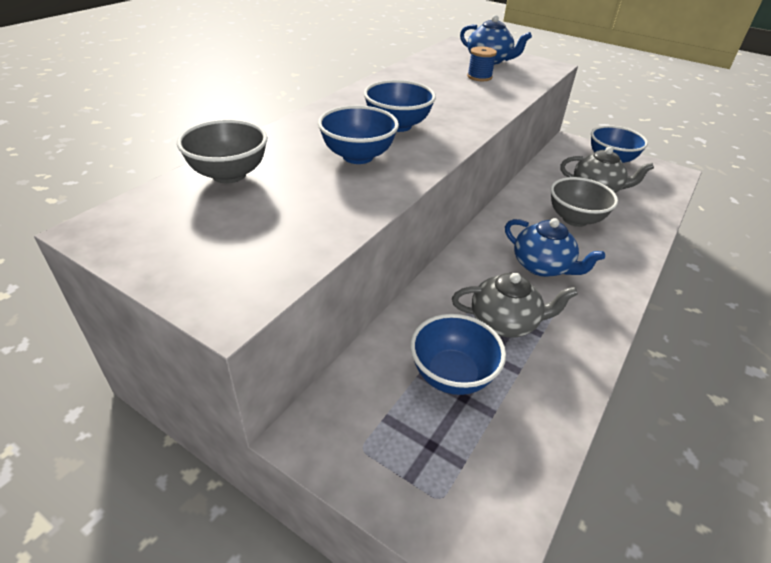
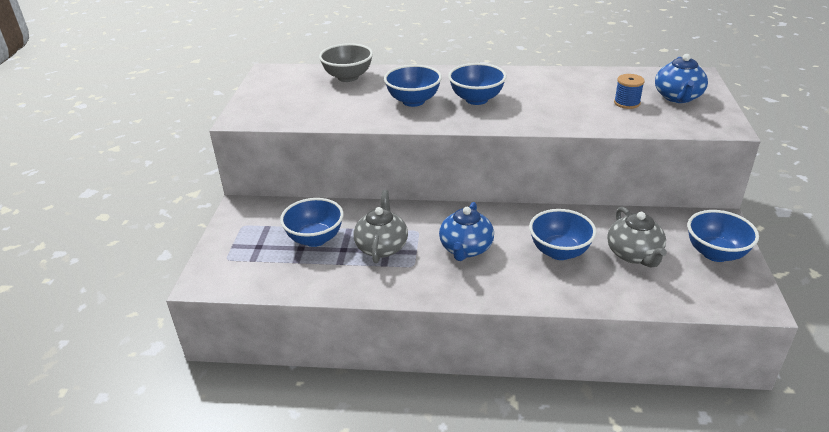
camera: 65 degrees right, 5 degrees down
grey teapot [452,273,578,338] -> grey teapot turned 150 degrees counterclockwise [353,190,408,263]
grey bowl [551,177,618,227] -> blue bowl [529,209,596,260]

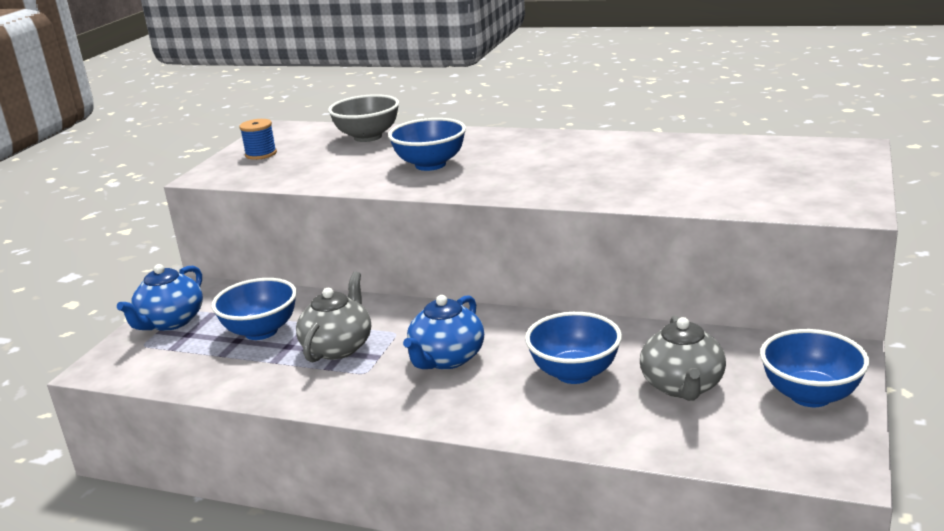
camera: 15 degrees right, 10 degrees down
blue bowl [448,63,507,105] -> none
blue spool [614,74,645,109] -> blue spool moved to [239,119,277,160]
blue teapot [655,54,708,103] -> blue teapot moved to [117,264,203,331]

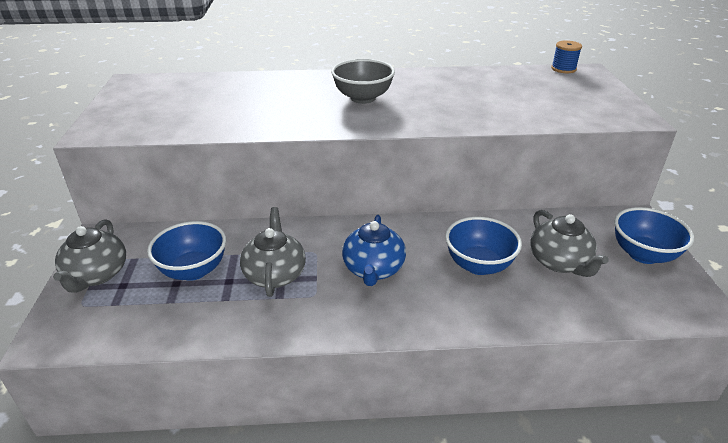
camera: 25 degrees left, 10 degrees up
blue teapot [117,264,203,331] -> grey teapot [53,219,126,292]
blue spool [239,119,277,160] -> blue spool moved to [551,40,582,73]
grey bowl [328,94,399,142] -> grey bowl moved to [331,59,395,104]
blue bowl [388,118,466,171] -> none

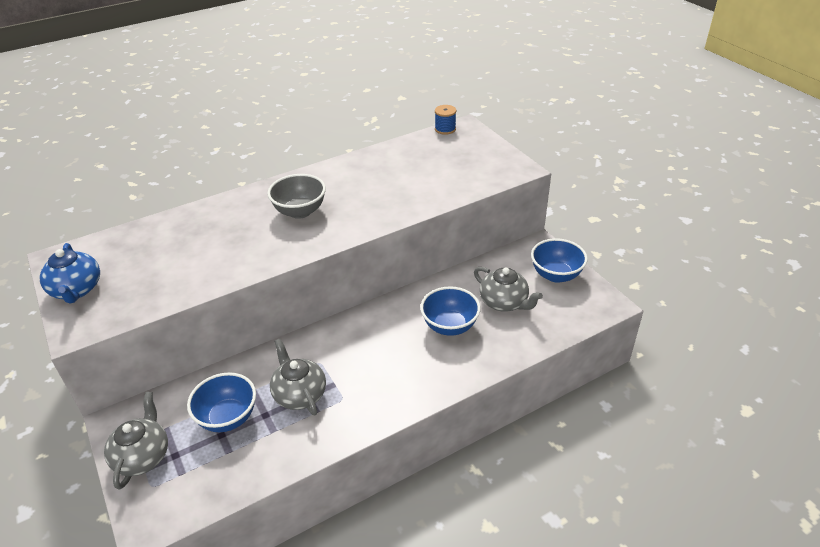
camera: 25 degrees left, 5 degrees up
grey teapot [53,219,126,292] -> grey teapot turned 150 degrees counterclockwise [104,392,168,490]
blue teapot [342,215,406,286] -> blue teapot moved to [40,243,100,304]

